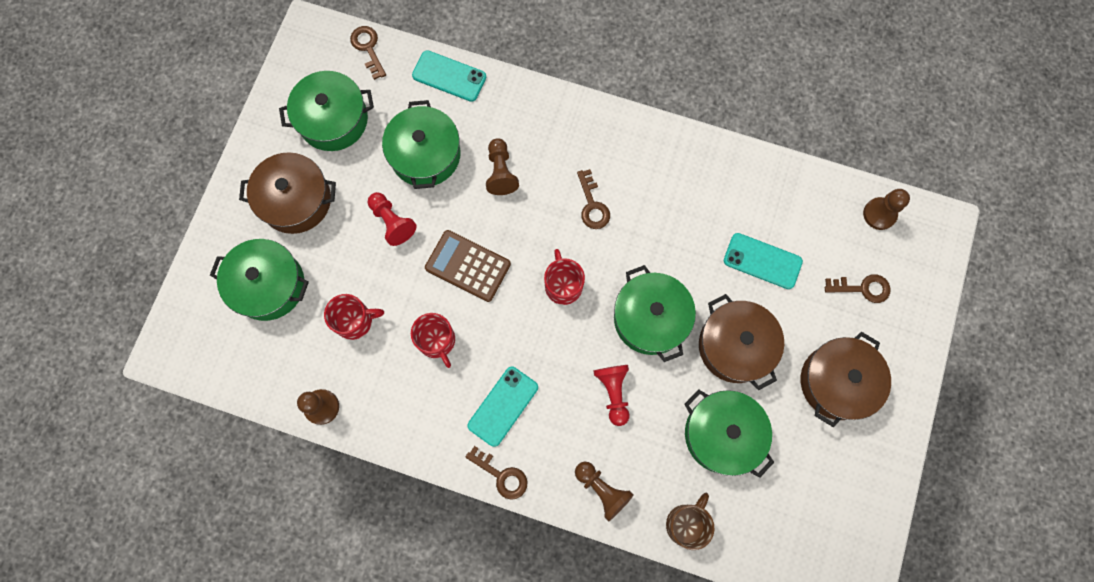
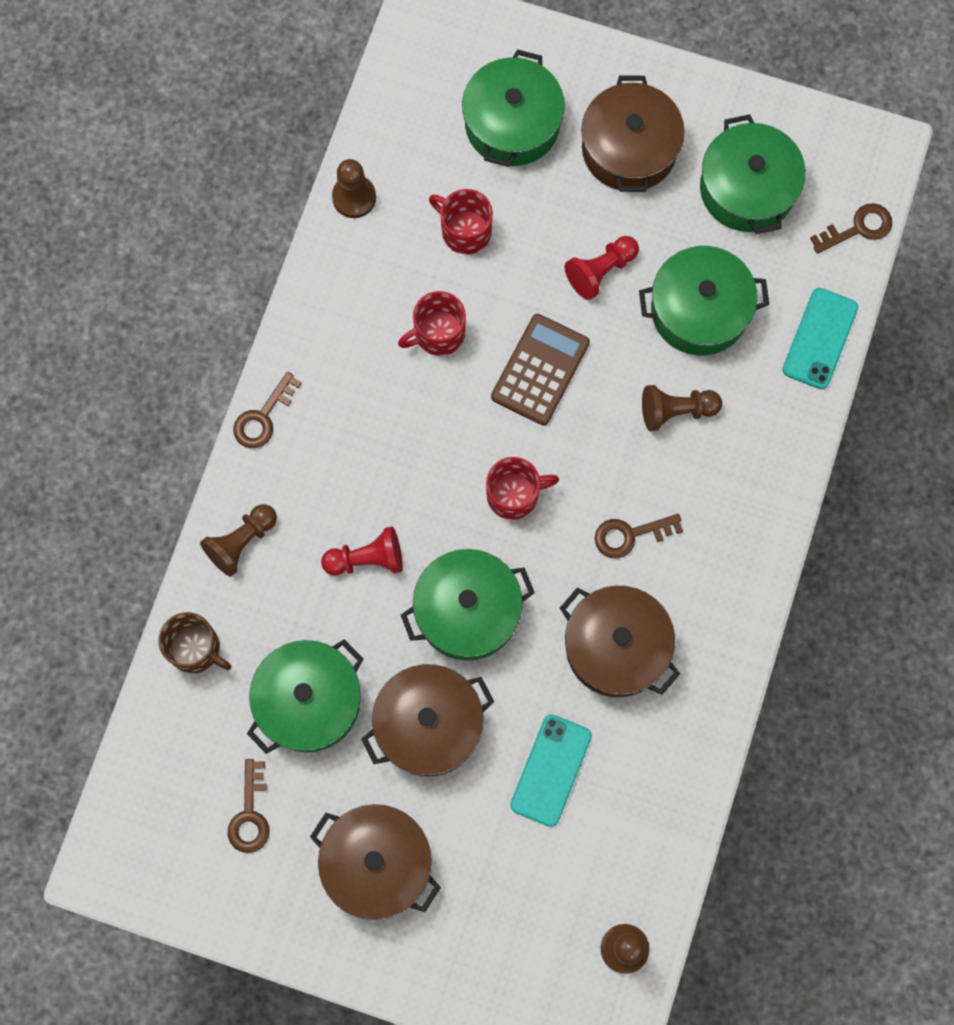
camera: 90 degrees right, 0 degrees up
red mug [324,294,384,340] -> red mug turned 135 degrees clockwise [429,189,493,255]
turquoise phone [467,367,538,447] -> none
brown key [825,274,891,303] -> brown key moved to [228,759,269,853]
none -> brown pot [560,586,680,697]

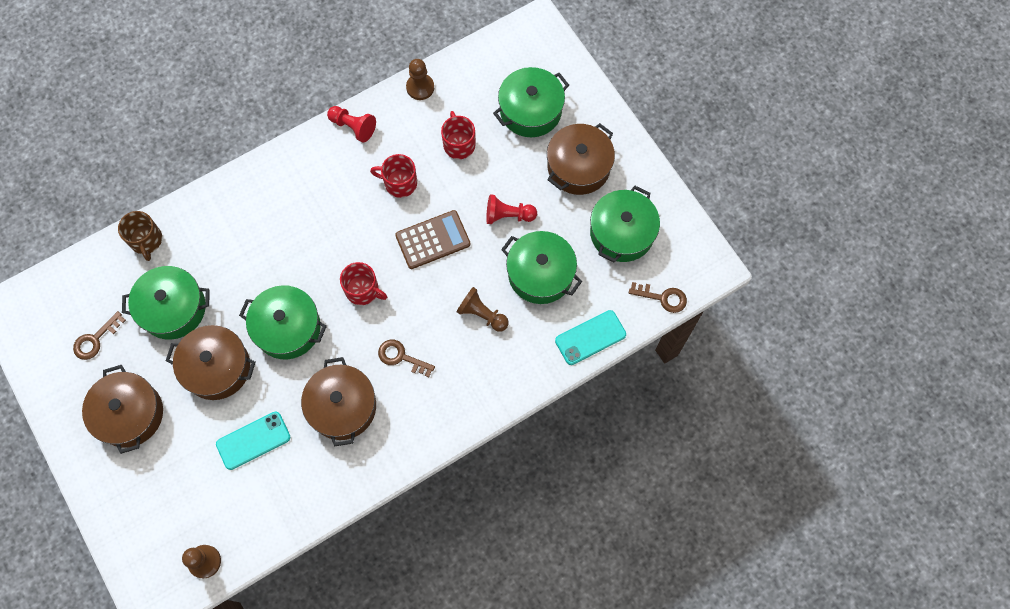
camera: 40 degrees right, 5 degrees down
brown pawn [200,504,277,577] -> none
brown key [233,372,302,448] -> none
red pawn [321,526,403,576] -> red pawn moved to [327,106,376,142]

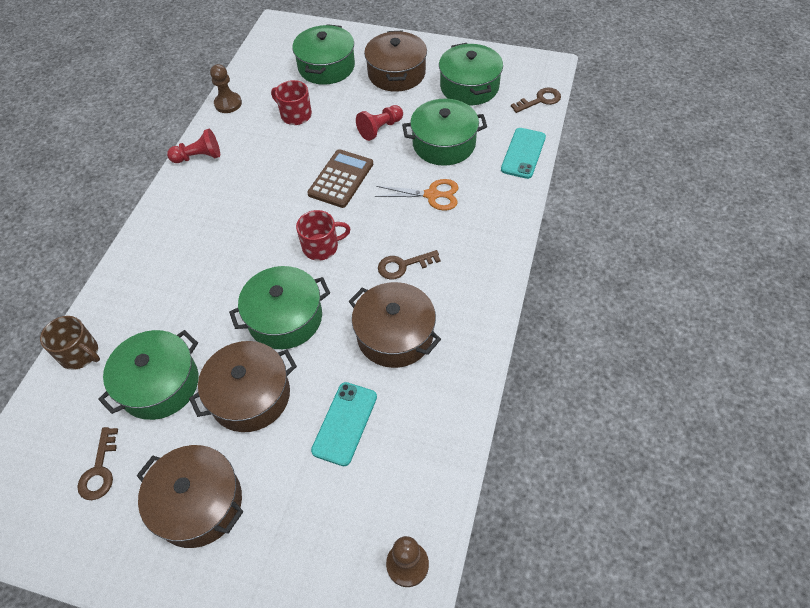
camera: 40 degrees left, 15 degrees down
red mug [370,154,417,198] -> none
brown pawn [457,287,509,332] -> orange scissors [375,179,459,210]

